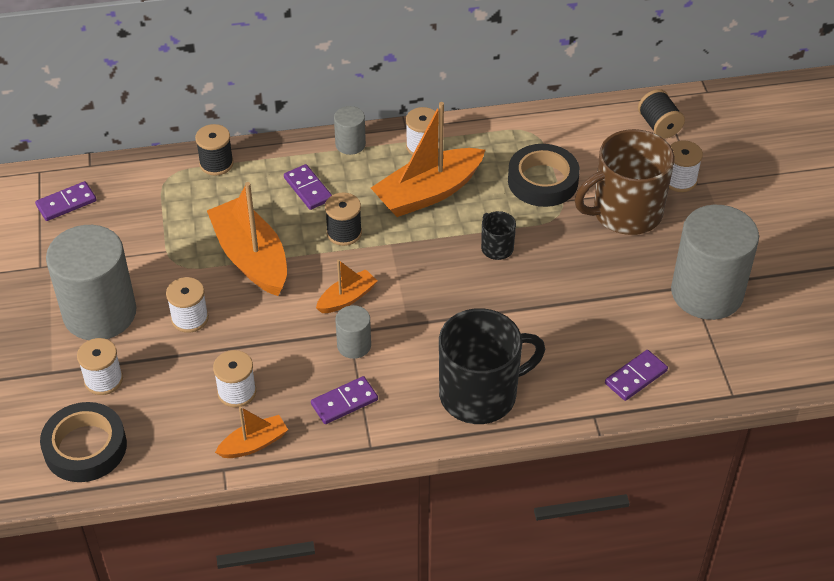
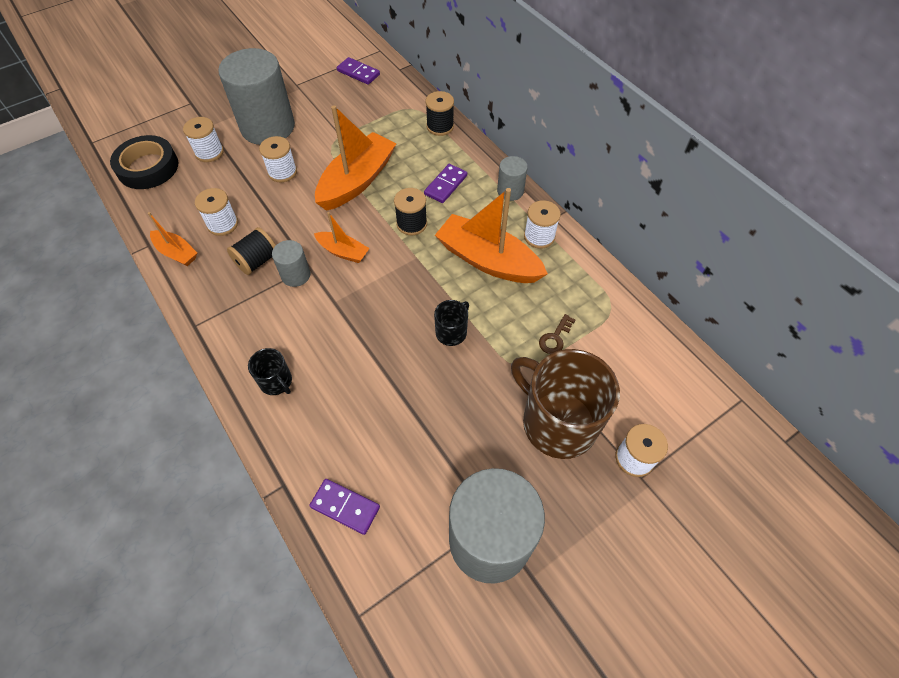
camera: 65 degrees right, 10 degrees up
purple domino [311,376,378,424] -> none
black mug [439,308,545,424] -> black mug [248,348,292,395], size x0.46
black tape [508,144,580,207] -> brown key [539,314,575,354]
black spool [638,89,685,139] -> black spool moved to [227,227,276,275]

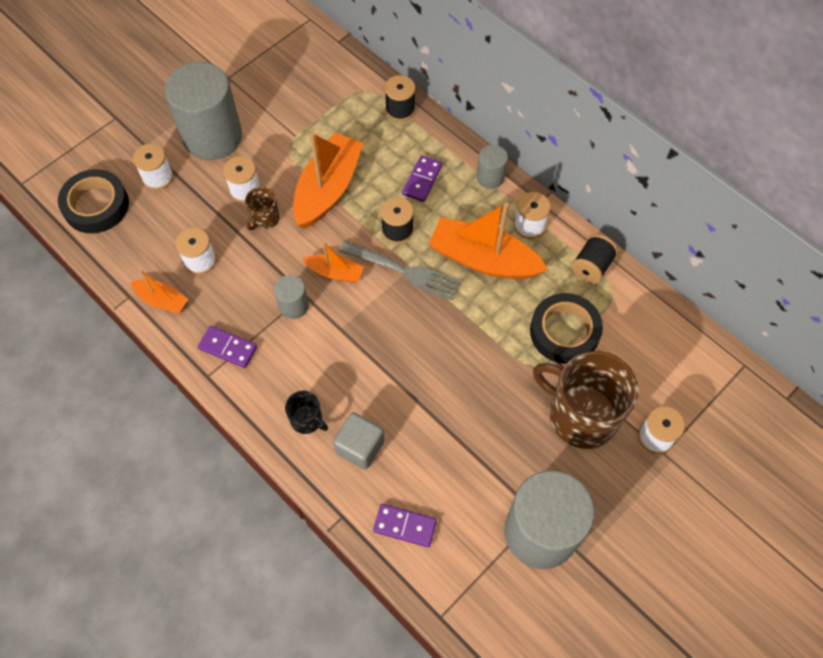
camera: 10 degrees left, 5 degrees up
black spool [227,227,276,275] -> black spool moved to [571,234,618,283]
purple domino [337,57,380,85] -> purple domino moved to [198,326,257,368]
black mug [434,300,469,346] -> none
brown key [539,314,575,354] -> black tape [530,293,603,364]
none -> brown mug [245,187,280,230]
none -> grey cube [333,412,384,470]
none -> grey fork [339,240,461,301]

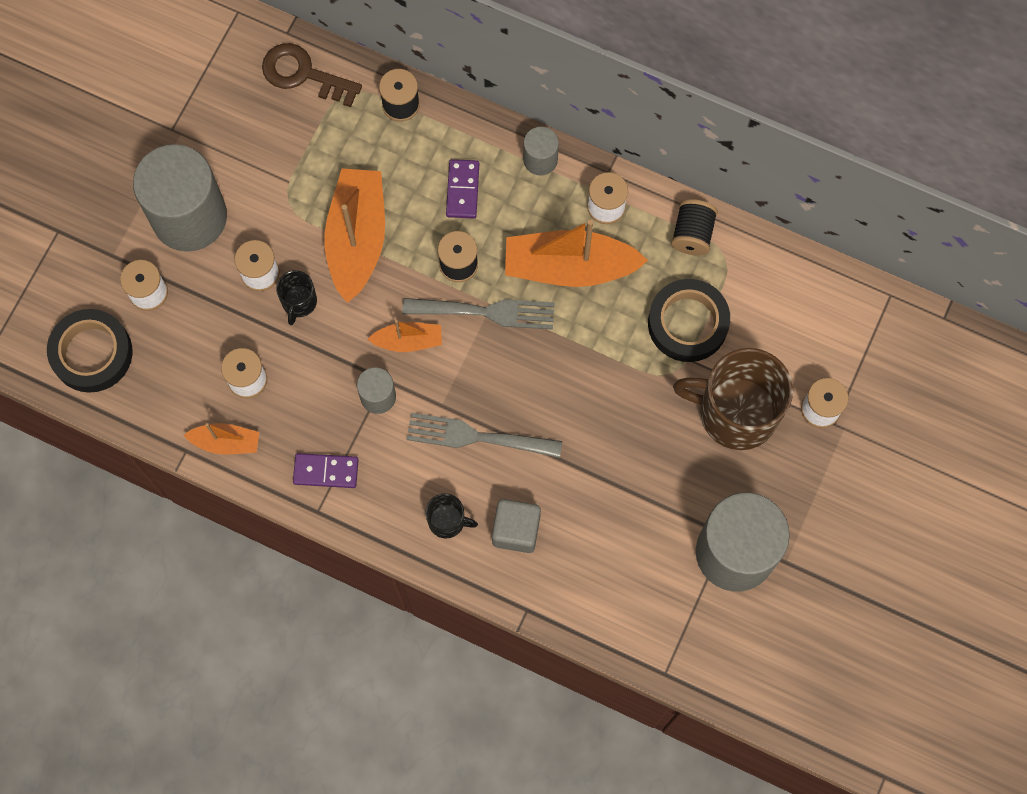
camera: 20 degrees left, 10 degrees up
brown mug [245,187,280,230] -> black mug [276,270,317,325]
purple domino [373,504,437,547] -> none
none -> brown key [262,43,362,107]
none -> grey fork [407,412,562,458]

